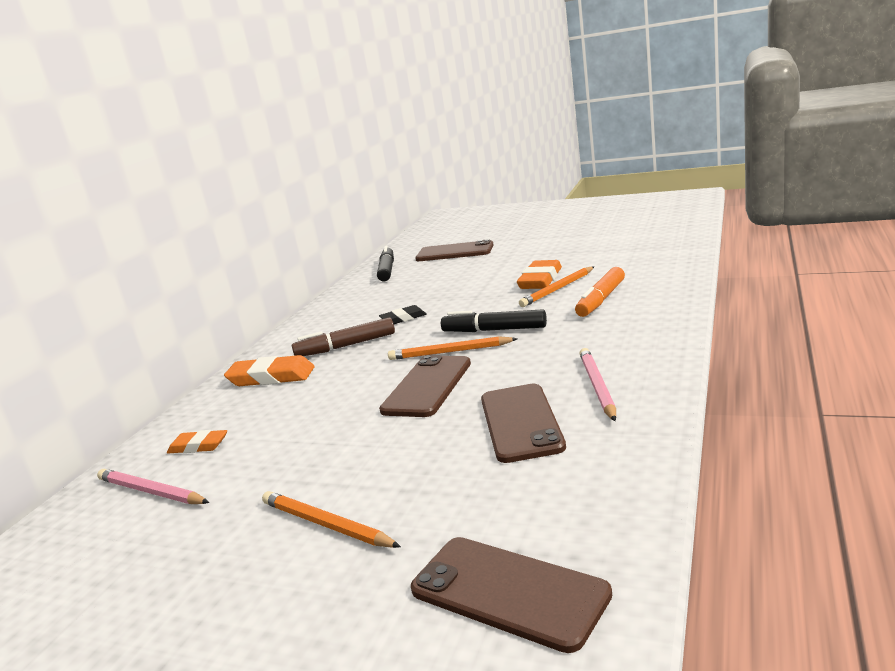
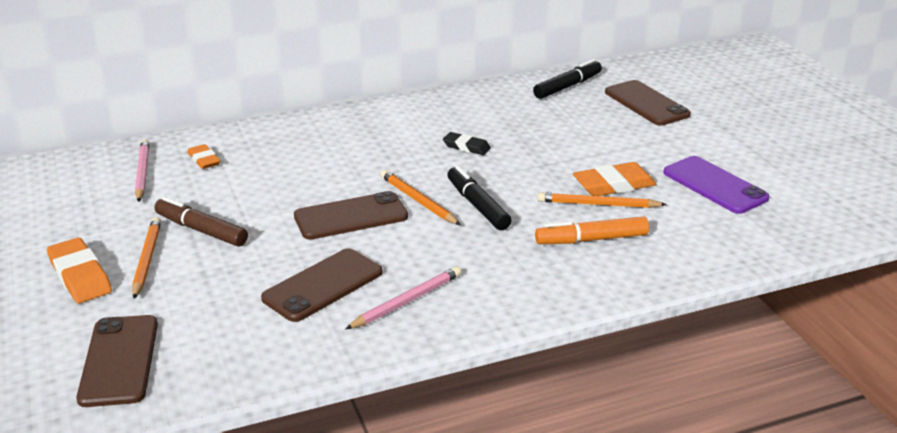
camera: 45 degrees right, 10 degrees up
orange eraser [224,355,314,386] -> orange eraser moved to [47,237,112,303]
brown marker [292,317,395,356] -> brown marker moved to [154,197,248,247]
none -> purple phone [663,156,770,214]

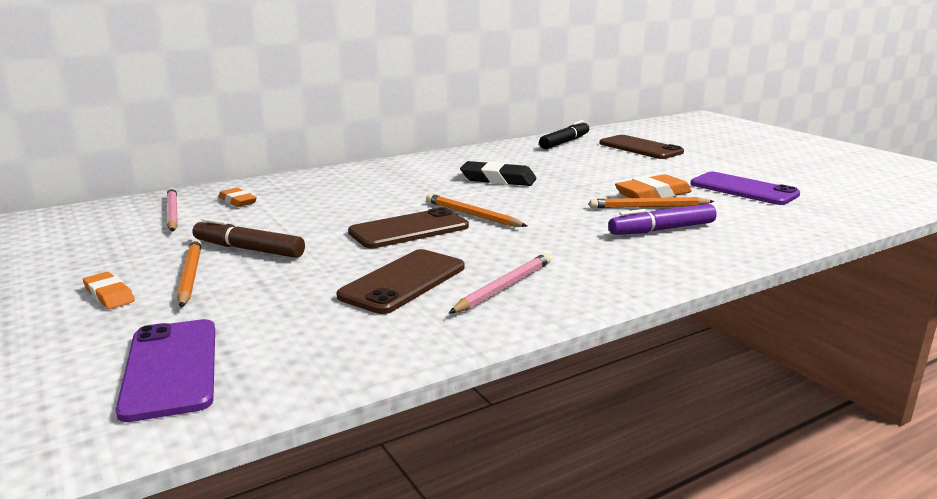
camera: 10 degrees left, 10 degrees down
orange eraser [47,237,112,303] -> orange eraser [83,272,135,309], size x0.61
brown phone [76,315,158,407] -> purple phone [116,319,215,422]
black eraser [443,132,491,155] -> black eraser [460,161,537,186], size x1.64
black marker [447,166,511,230] -> none
orange marker [535,217,649,244] -> purple marker [608,204,717,235]

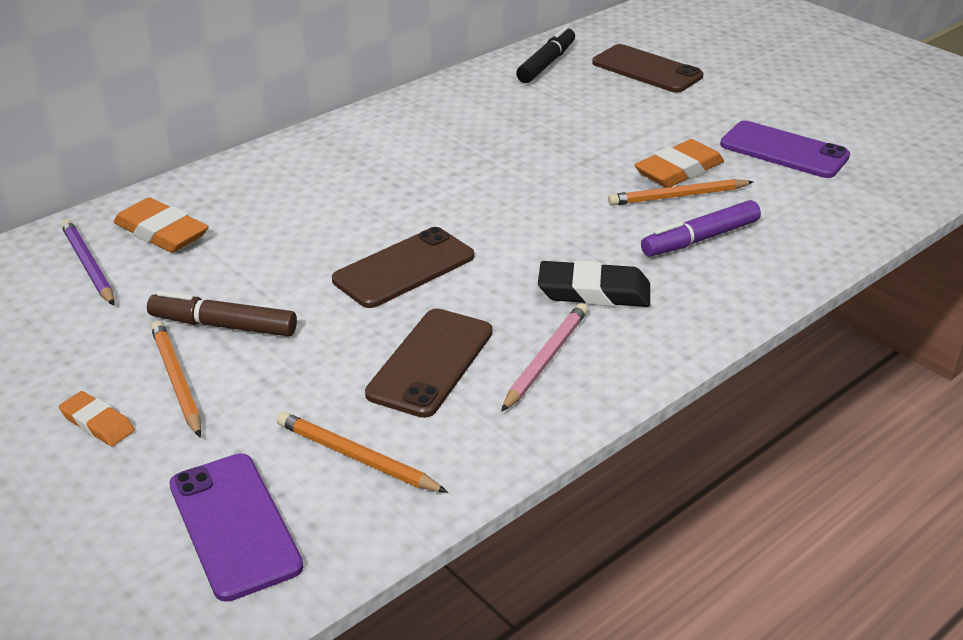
camera: 10 degrees left, 15 degrees up
pink pencil [167,188,178,232] -> purple pencil [61,219,114,306]
orange eraser [219,188,257,207] -> orange eraser [114,197,209,253], size x1.64
orange pencil [426,194,527,227] -> orange pencil moved to [277,412,448,493]
black eraser [460,161,537,186] -> black eraser moved to [538,260,650,307]

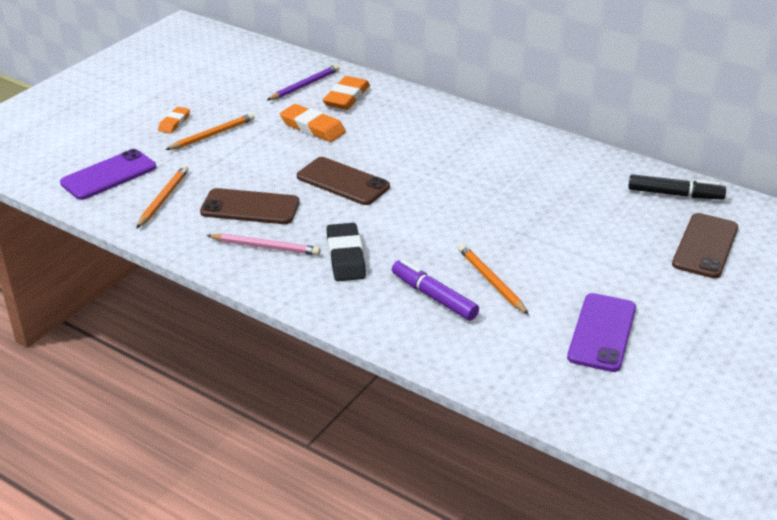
camera: 75 degrees right, 0 degrees up
brown marker [147,291,297,336] -> none
orange eraser [635,139,724,188] -> orange eraser moved to [280,104,346,142]

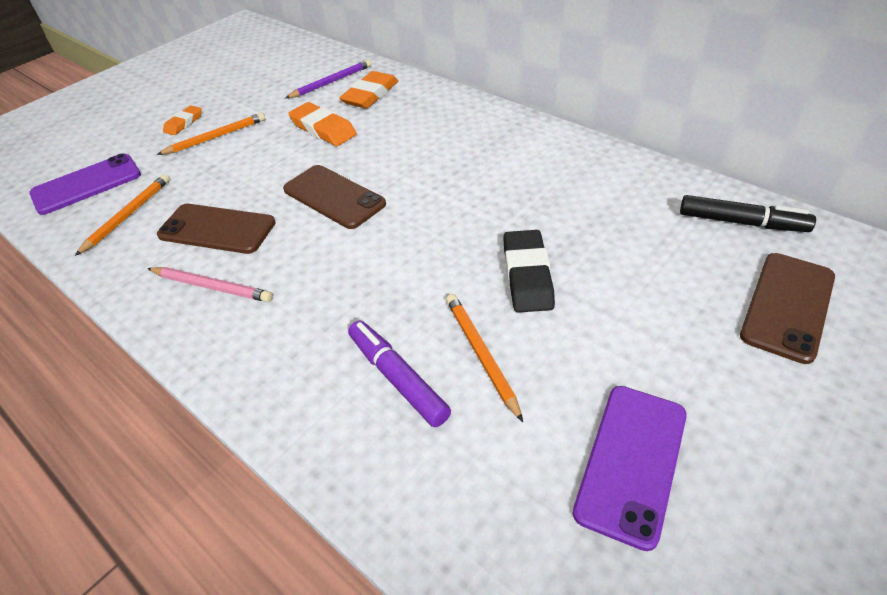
camera: 10 degrees right, 10 degrees up
black eraser [326,223,366,281] -> black eraser moved to [503,230,555,313]

